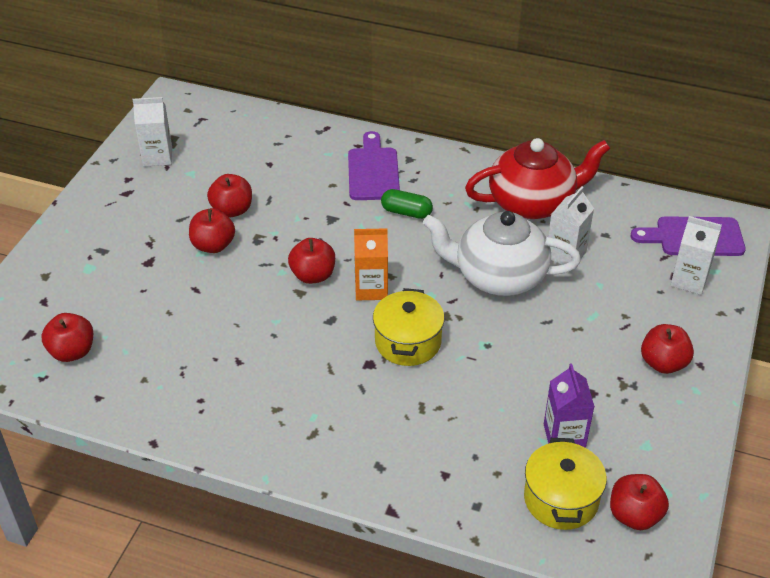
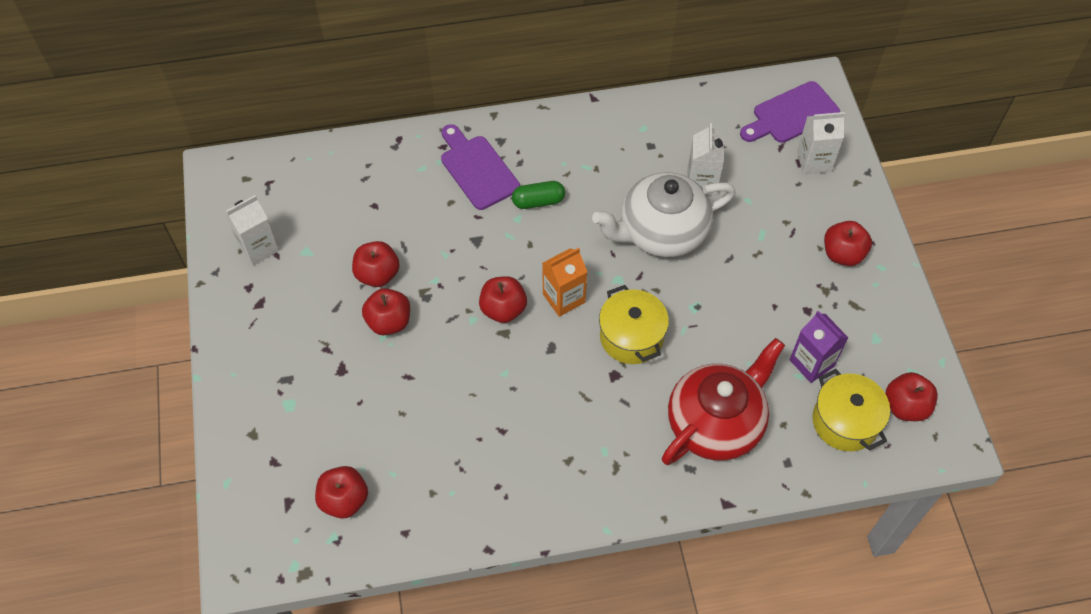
camera: 30 degrees left, 15 degrees up
red teapot [465,138,610,219] -> red teapot moved to [662,338,785,465]

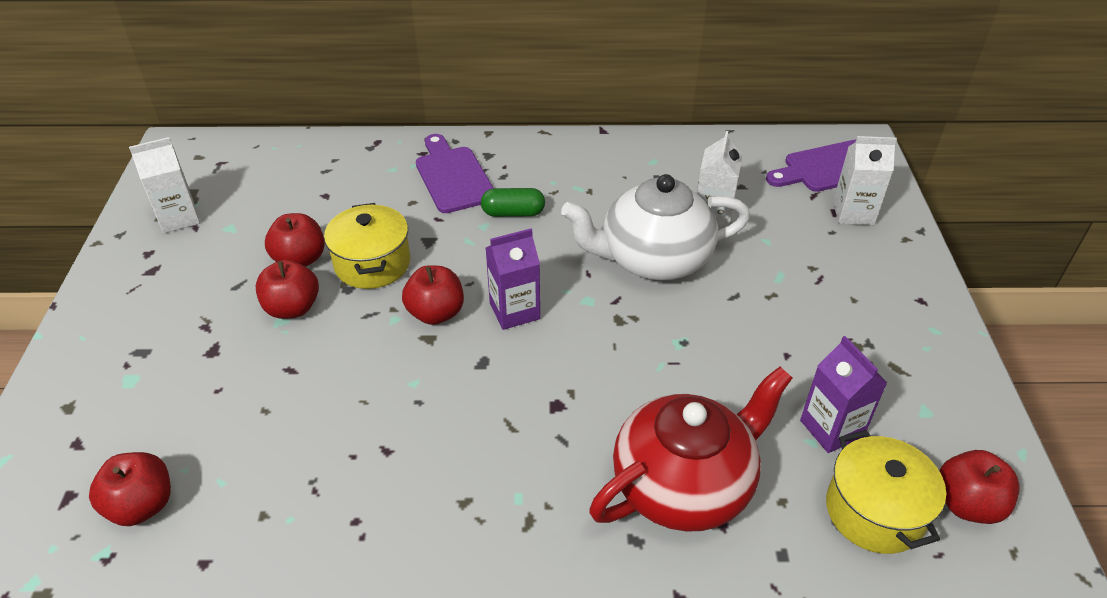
camera: 10 degrees right, 15 degrees down
orange carton [543,248,587,317] -> purple carton [486,228,540,330]
yellow pot [599,285,669,364] -> yellow pot moved to [324,203,410,289]
red apple [824,221,872,266] -> none

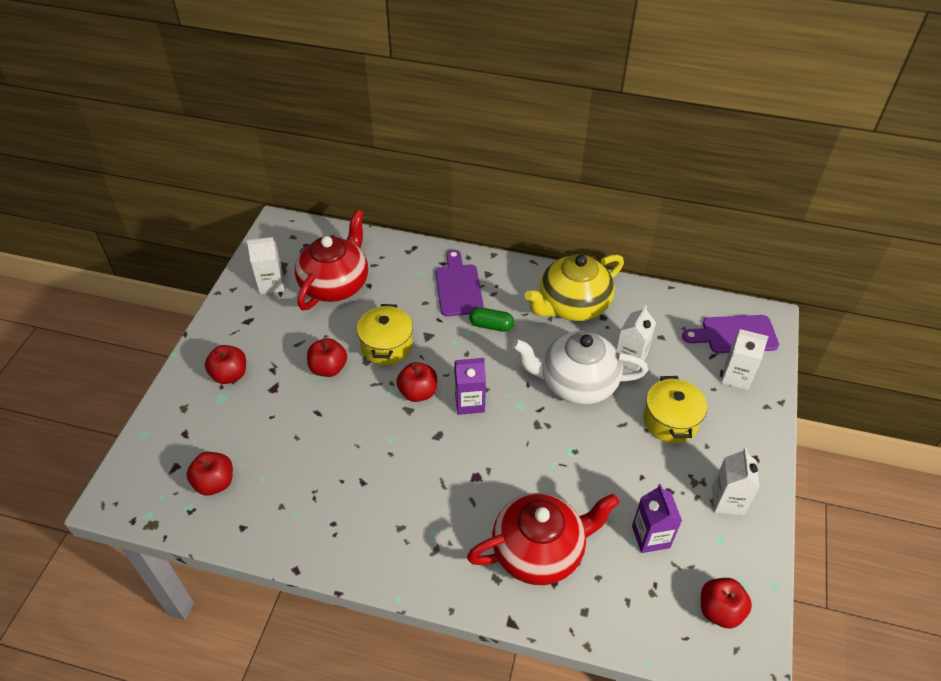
camera: 15 degrees right, 5 degrees up
red apple [265,213,325,267] -> red apple moved to [205,345,246,384]
yellow pot [826,430,946,554] -> yellow pot moved to [643,376,707,443]
none -> red teapot [295,210,368,310]
none -> yellow teapot [525,254,624,321]
none -> white carton [712,448,759,515]

